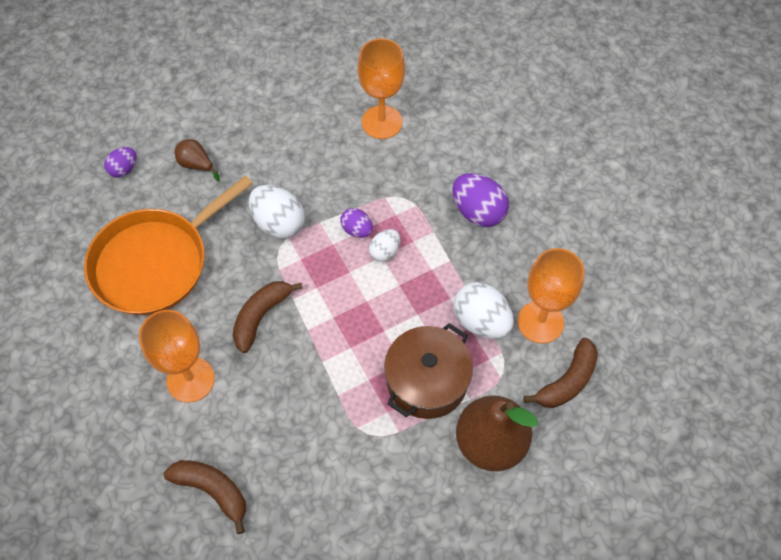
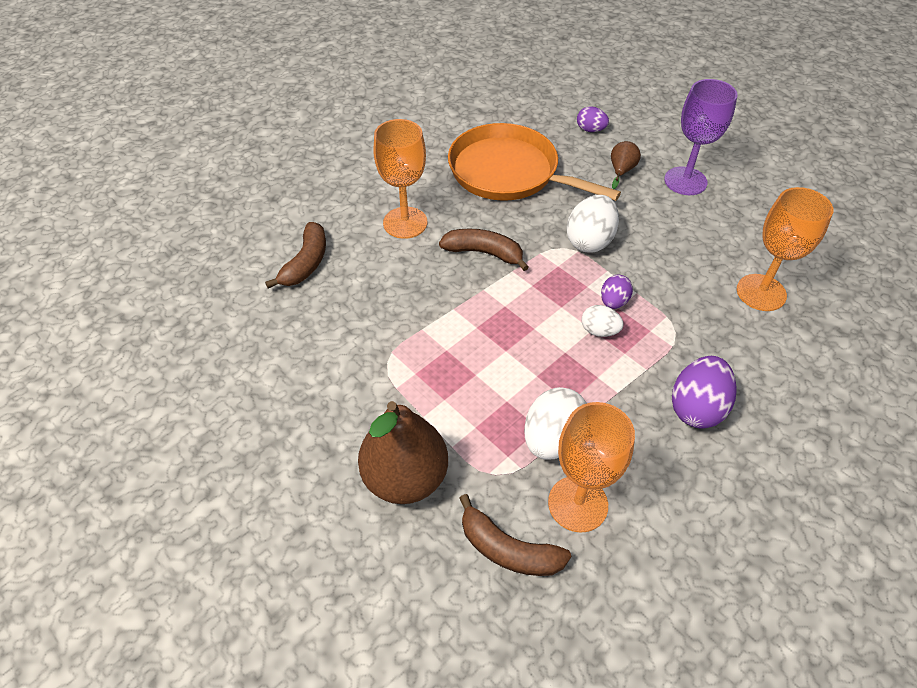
camera: 75 degrees right, 10 degrees down
brown pot [384,323,473,419] -> none
none -> purple goblet [664,79,738,195]

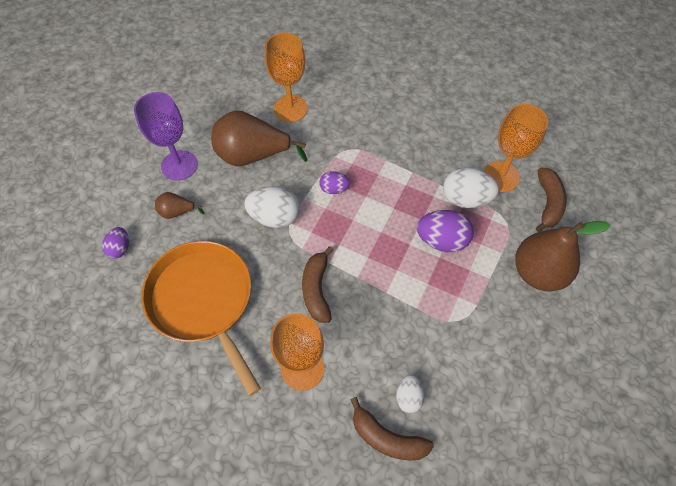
camera: 110 degrees left, 10 degrees up
brown banana [265,222,326,289] -> brown banana turned 150 degrees counterclockwise [351,397,434,460]
orange pan [448,123,621,201] -> orange pan turned 135 degrees clockwise [141,241,261,396]
white egg [582,305,624,337] -> white egg moved to [396,375,424,413]
purple egg [672,356,737,429] -> purple egg moved to [417,210,474,253]
none -> brown pear [211,111,307,166]

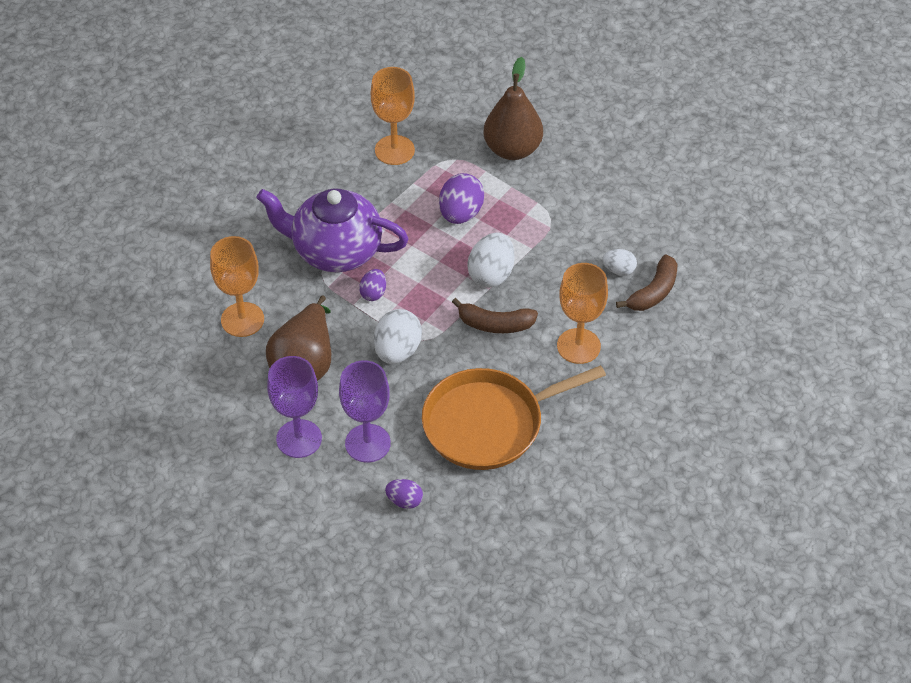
camera: 80 degrees left, 10 degrees down
brown pear [155,192,205,219] -> purple goblet [339,360,391,463]
white egg [443,167,499,208] -> white egg moved to [467,233,514,288]
brown banana [536,168,567,232] -> none
none -> purple teapot [257,188,409,272]

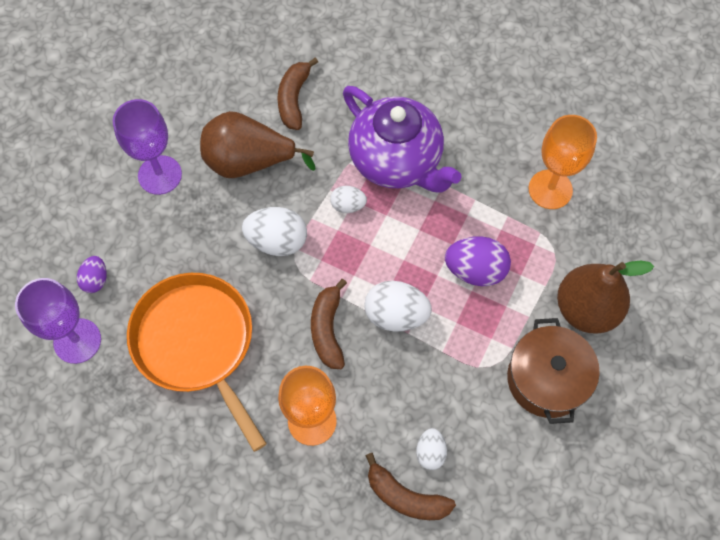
camera: 80 degrees right, 15 degrees up
orange goblet [210,236,264,337] -> brown banana [277,58,318,130]
purple teapot [257,188,409,272] -> purple teapot turned 135 degrees clockwise [343,86,462,192]
purple goblet [339,360,391,463] -> purple goblet moved to [15,278,101,364]
purple egg [359,269,386,301] -> white egg [330,186,367,213]
none -> brown pot [507,318,600,424]

